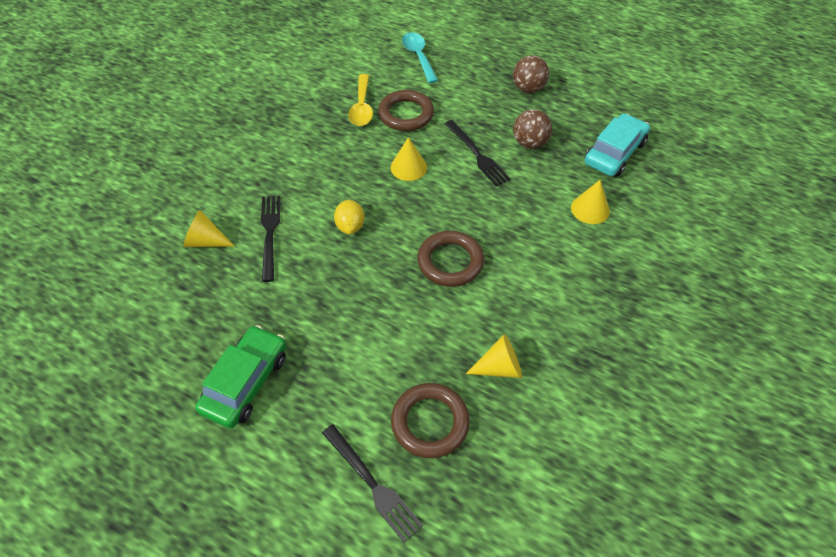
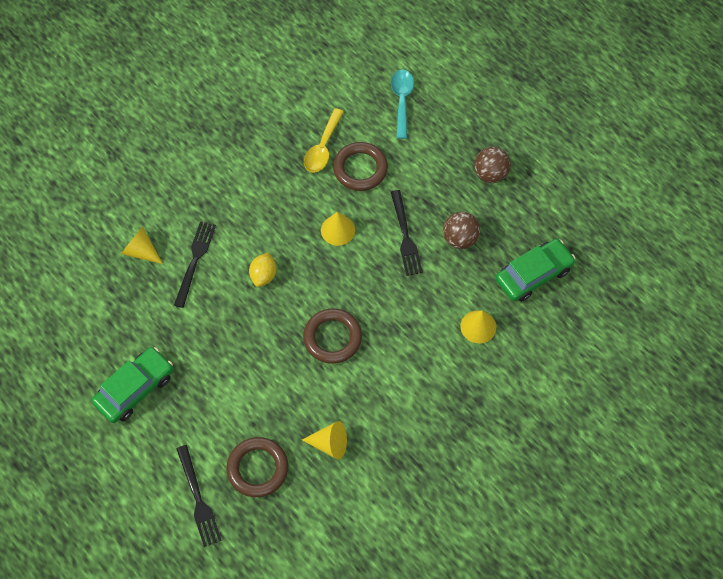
camera: 20 degrees right, 10 degrees up
turquoise car [585,113,650,176] -> green car [495,239,576,302]

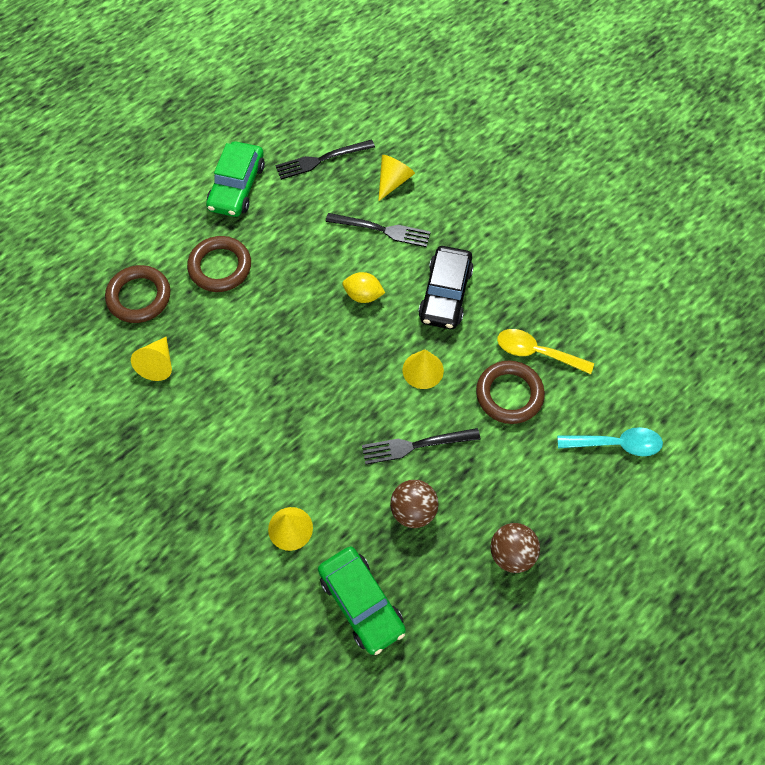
camera: 90 degrees right, 0 degrees up
green car [92,347,173,423] -> green car turned 60 degrees clockwise [206,141,265,217]
black fork [177,445,222,547] -> black fork moved to [275,140,375,180]
brown ring [303,308,362,364] -> brown ring moved to [187,236,251,292]
none -> black car [418,246,474,329]

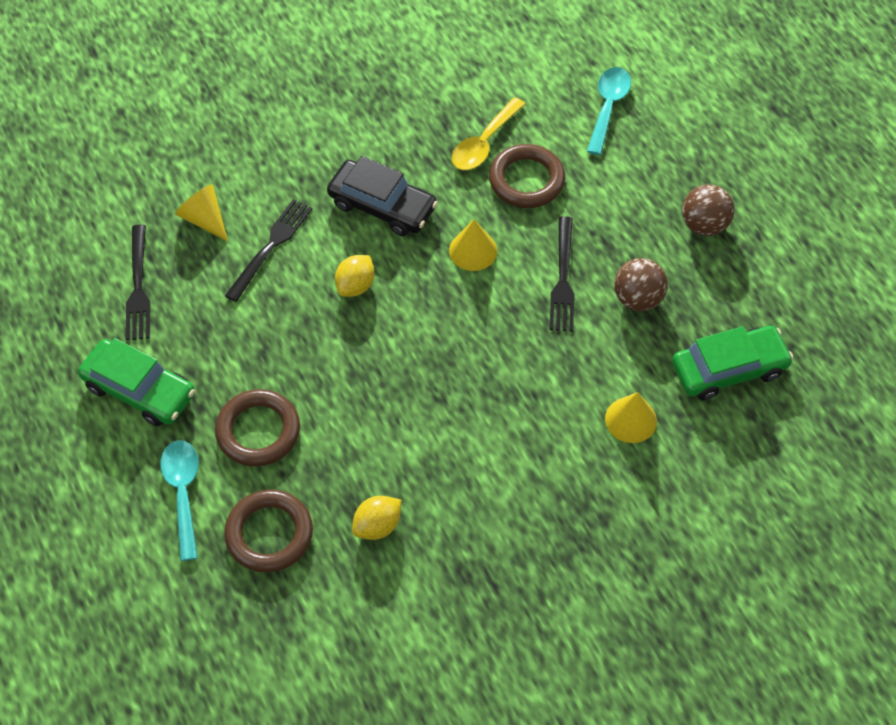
camera: 75 degrees left, 5 degrees down
yellow cone [131,337,172,381] -> yellow lemon [352,496,401,540]
none -> turquoise spoon [160,440,199,561]

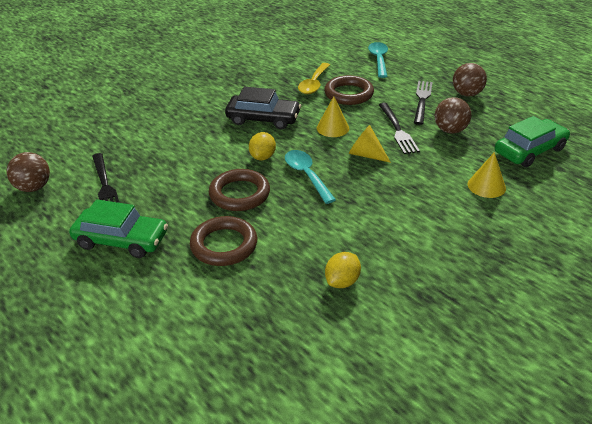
camera: 15 degrees left, 20 degrees down
turquoise spoon [160,440,199,561] -> turquoise spoon moved to [285,150,336,204]
yellow cone [175,184,228,241] -> yellow cone moved to [349,125,391,163]
brown ring [224,489,313,573] -> brown ring moved to [209,169,270,211]
black fork [225,199,312,302] -> black fork moved to [414,81,433,125]
none -> brown ball [6,152,50,192]

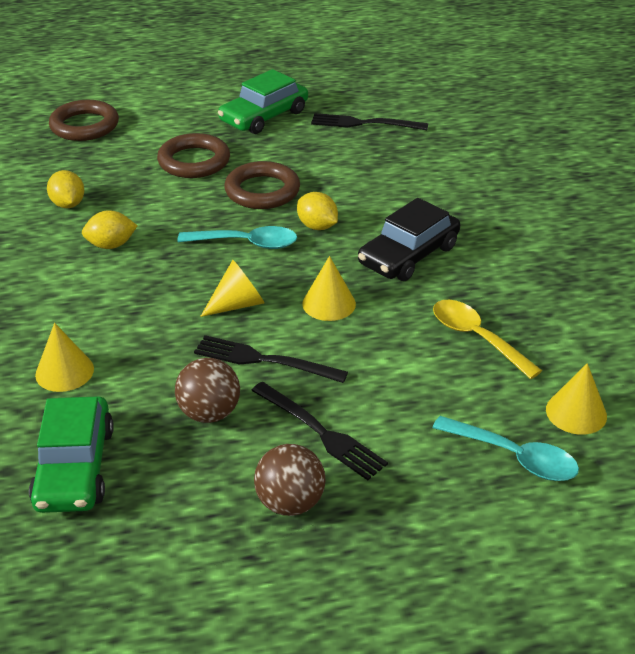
camera: 120 degrees right, 0 degrees up
brown ball [6,152,50,192] -> none
brown ring [324,75,374,105] -> brown ring moved to [49,100,119,141]
none -> yellow lemon [82,210,137,249]
none -> yellow cone [546,363,607,435]

